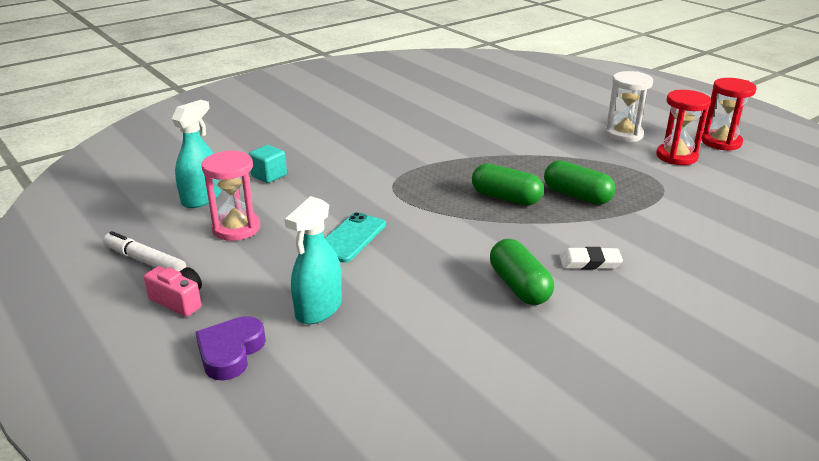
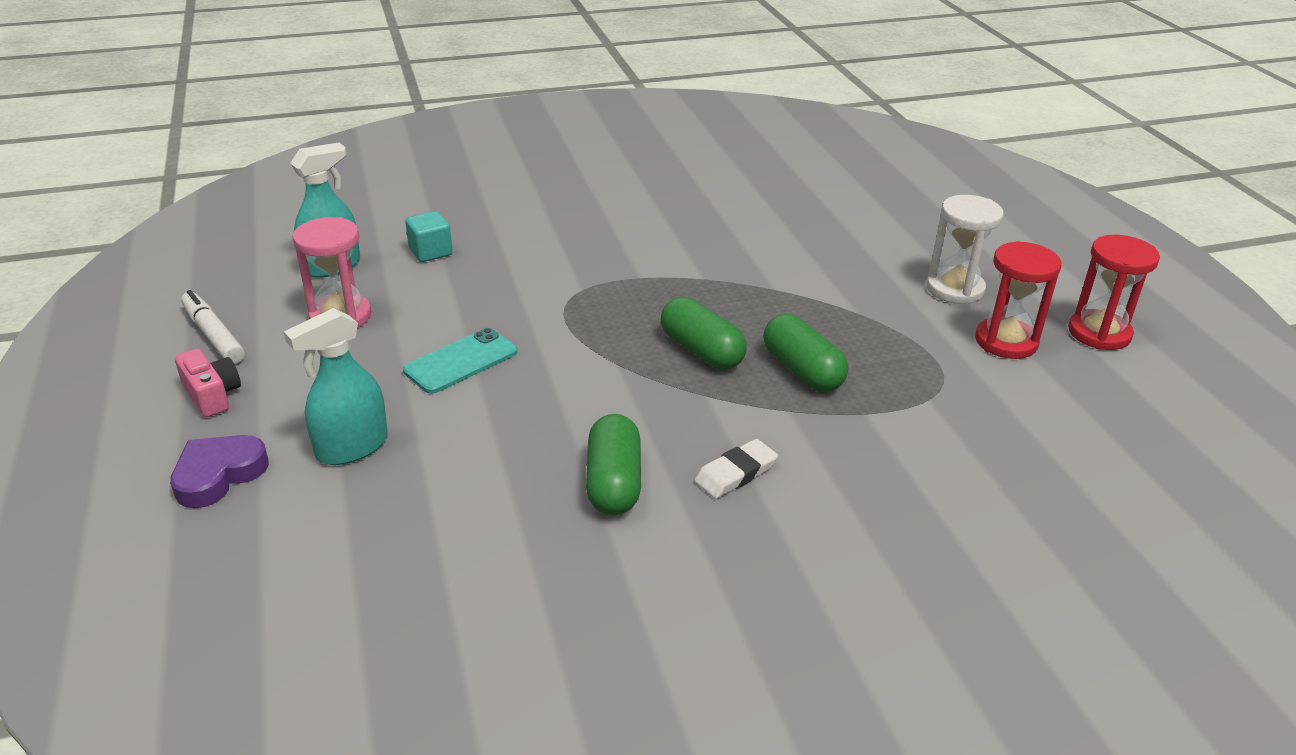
camera: 20 degrees right, 5 degrees up
white eraser [559,247,623,270] -> white eraser turned 60 degrees counterclockwise [695,439,778,499]

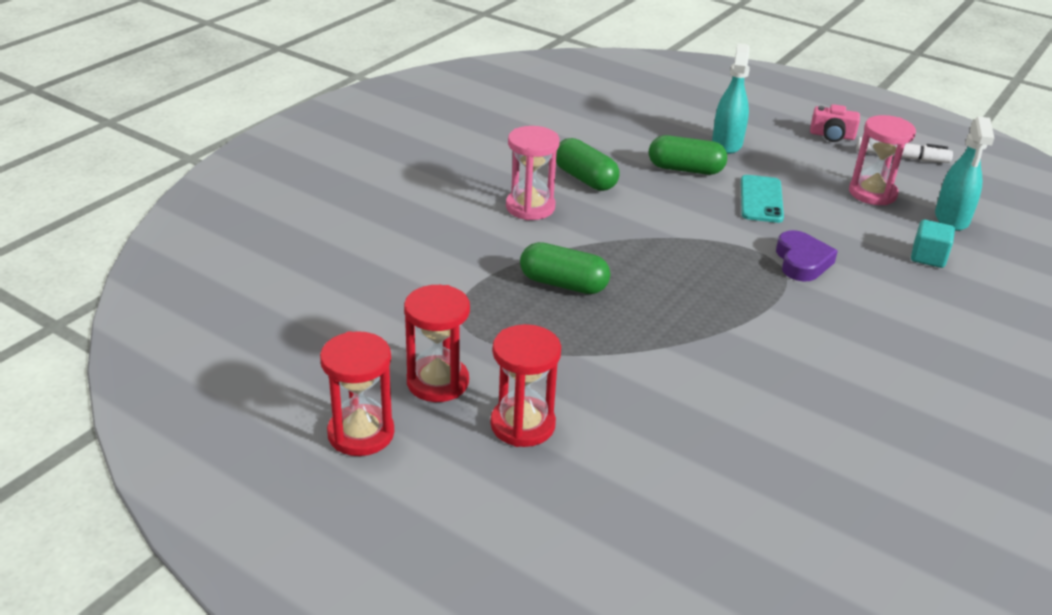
camera: 140 degrees right, 0 degrees up
purple heart [170,435,269,508] -> purple heart moved to [776,230,838,282]
green capsule [661,297,747,369] -> green capsule moved to [649,135,727,175]
white eraser [695,439,778,499] -> pink hourglass [506,126,560,220]
white hourglass [926,195,1004,305] -> red hourglass [490,324,561,447]

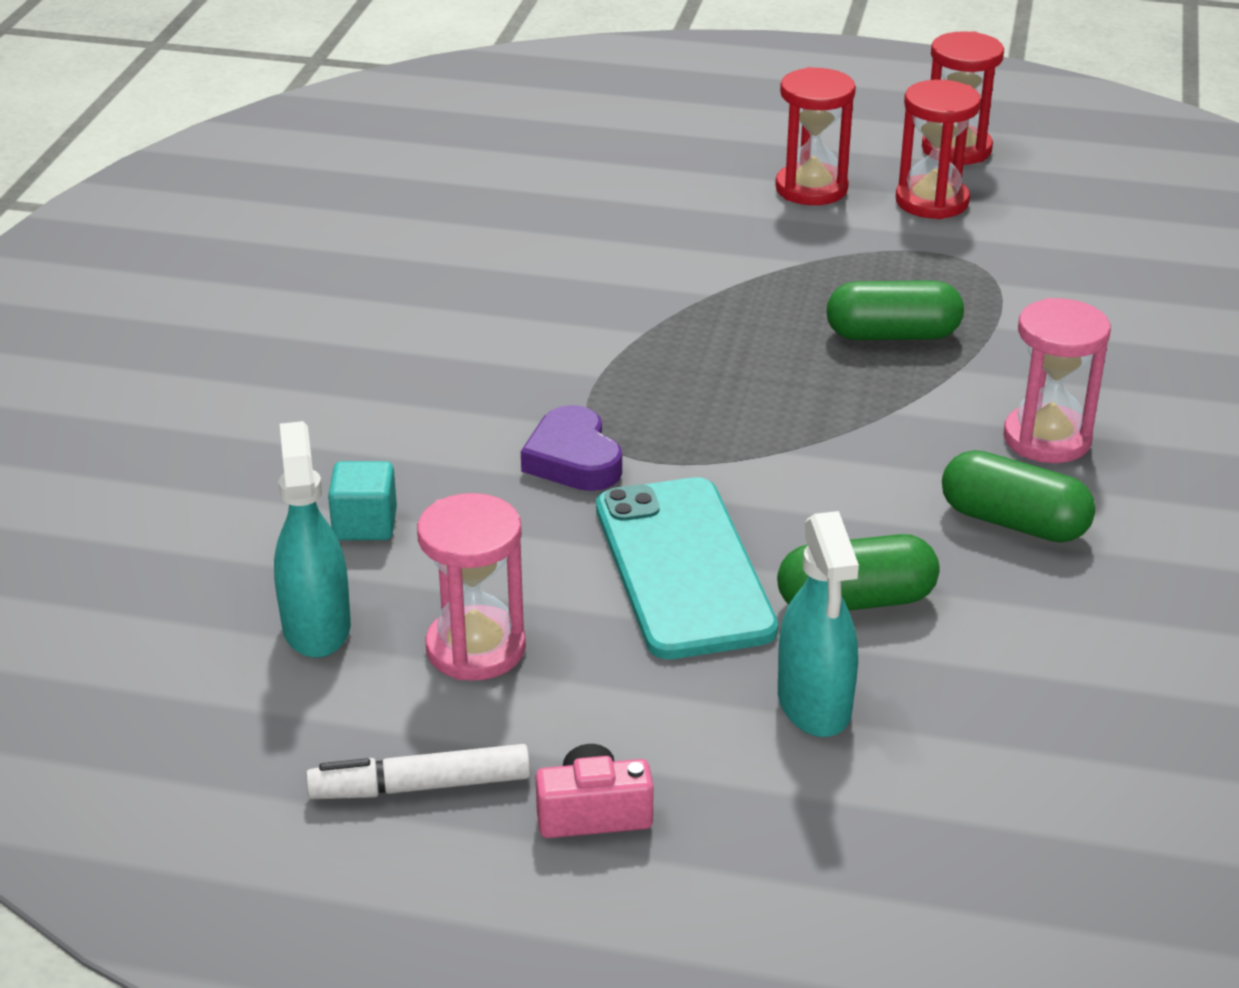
camera: 160 degrees right, 0 degrees up
turquoise phone [741,175,784,223] -> turquoise phone [596,477,778,659], size x1.62

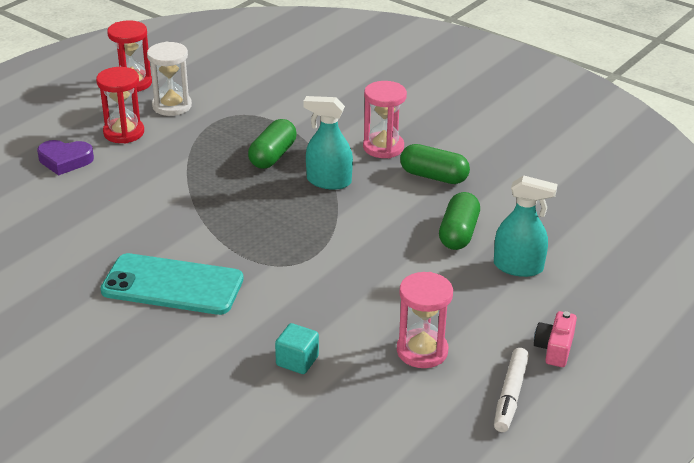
camera: 65 degrees left, 0 degrees up
turquoise spray bottle [274,421,351,658] -> turquoise spray bottle moved to [303,96,353,190]
purple heart [521,405,622,491] -> purple heart moved to [37,140,94,176]
turquoise phone [596,477,778,659] -> turquoise phone moved to [100,253,244,315]
red hourglass [896,80,981,219] -> white hourglass [147,42,192,116]
green capsule [942,450,1095,543] -> green capsule turned 60 degrees clockwise [400,144,470,184]

